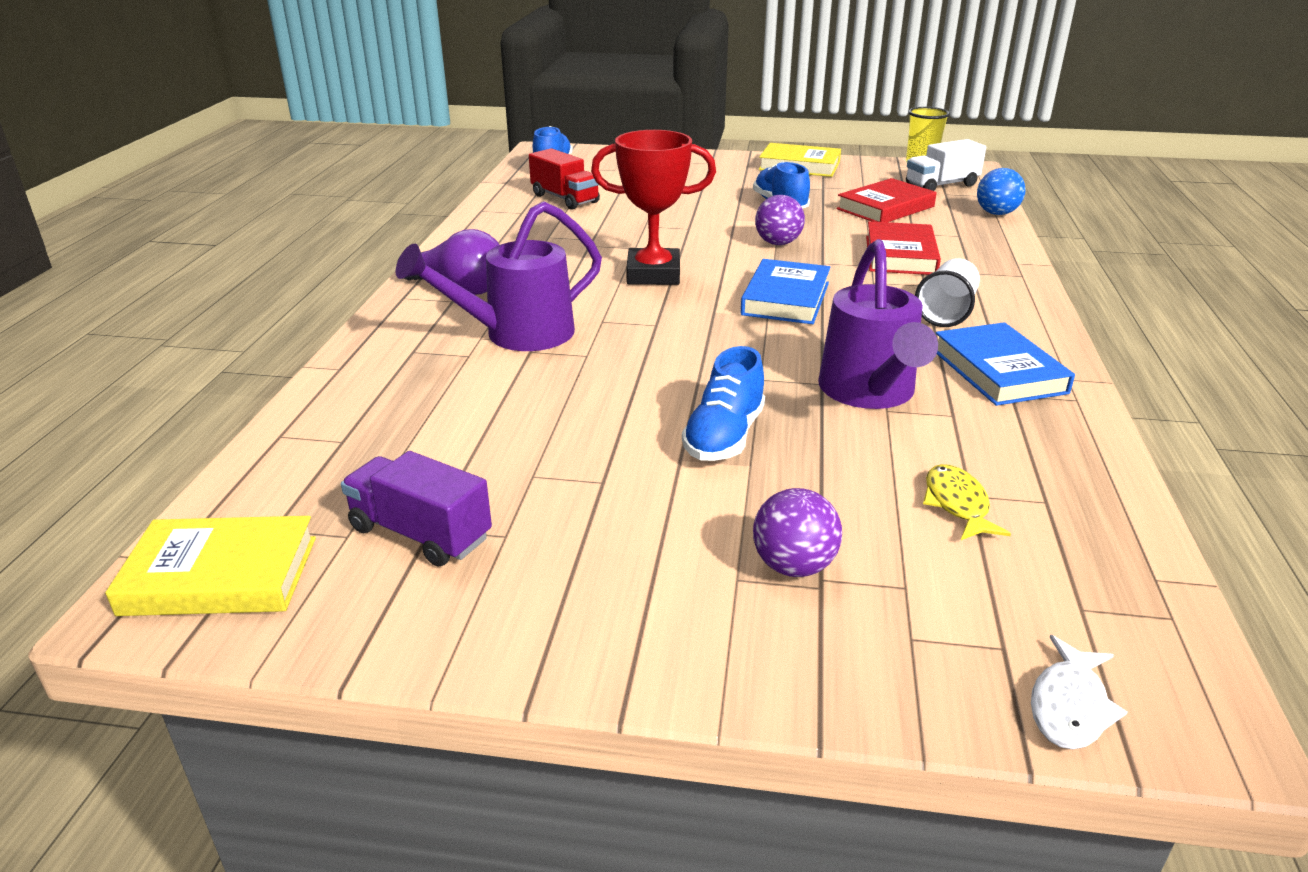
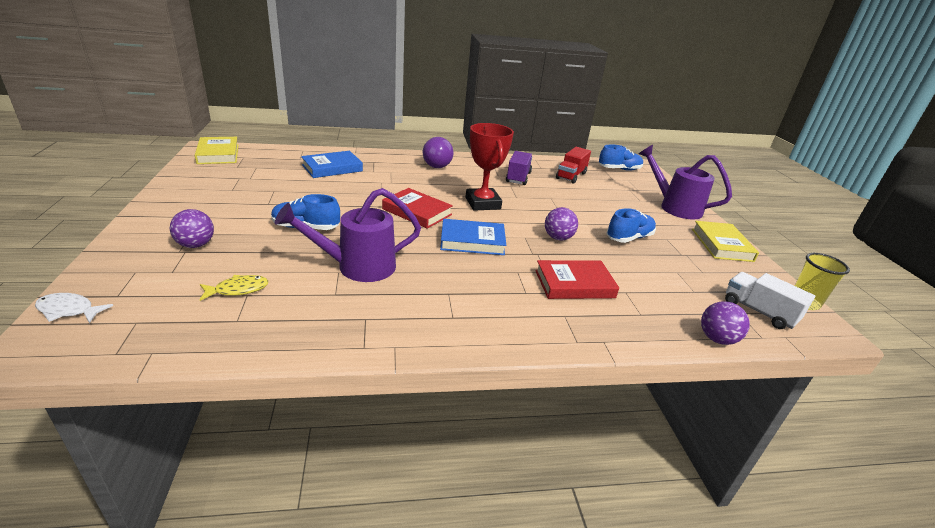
camera: 70 degrees right, 0 degrees up
purple truck [341,451,492,567] -> purple truck moved to [506,151,532,185]
purple watering can [396,201,602,351] -> purple watering can moved to [639,145,732,220]
red book [837,178,937,222] -> red book moved to [382,188,453,229]
white cup [915,258,980,327] -> none
blue book [936,322,1075,406] -> blue book moved to [301,151,363,178]
blue ball [977,168,1026,215] -> purple ball [701,301,750,345]

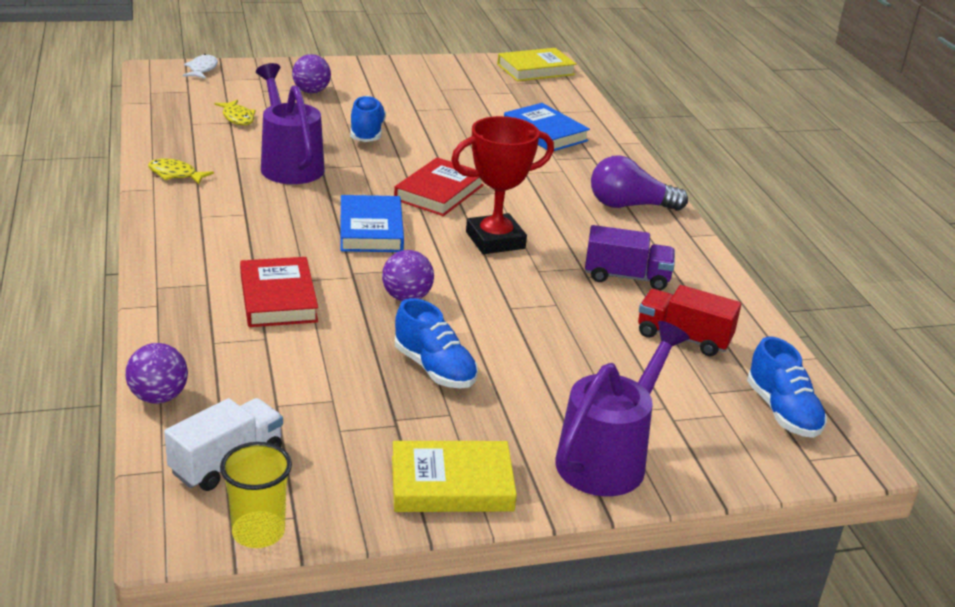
camera: 85 degrees right, 0 degrees up
none -> yellow fish [148,158,214,184]

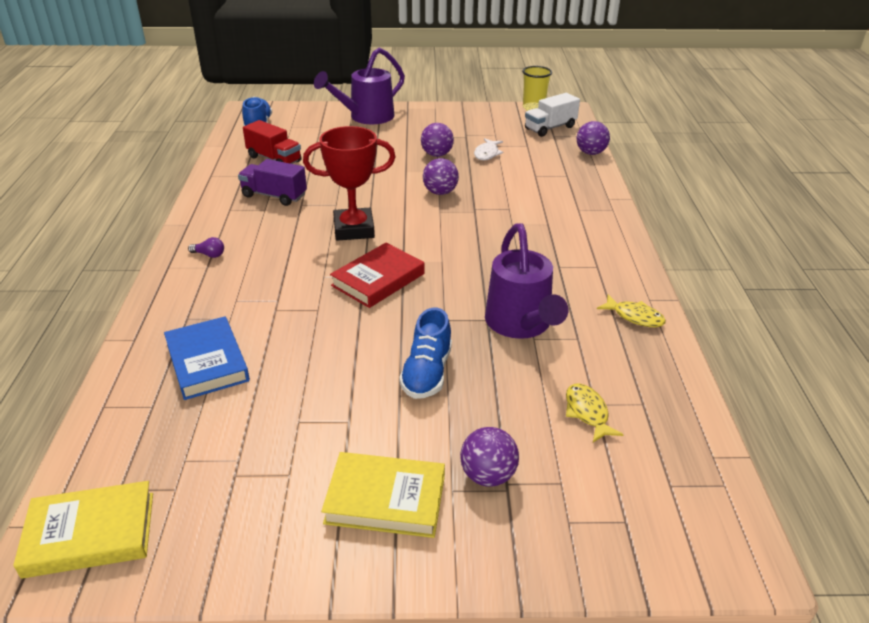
camera: 165 degrees left, 5 degrees up
white fish [183,54,218,79] -> white fish moved to [474,138,503,160]
red book [240,257,318,327] -> none
blue book [340,195,404,252] -> none
yellow book [392,441,517,512] -> yellow book moved to [321,452,445,538]
blue shoe [395,298,478,388] -> purple ball [421,123,454,157]
purple light bulb [591,155,688,211] -> purple light bulb [188,237,224,258], size x0.42

